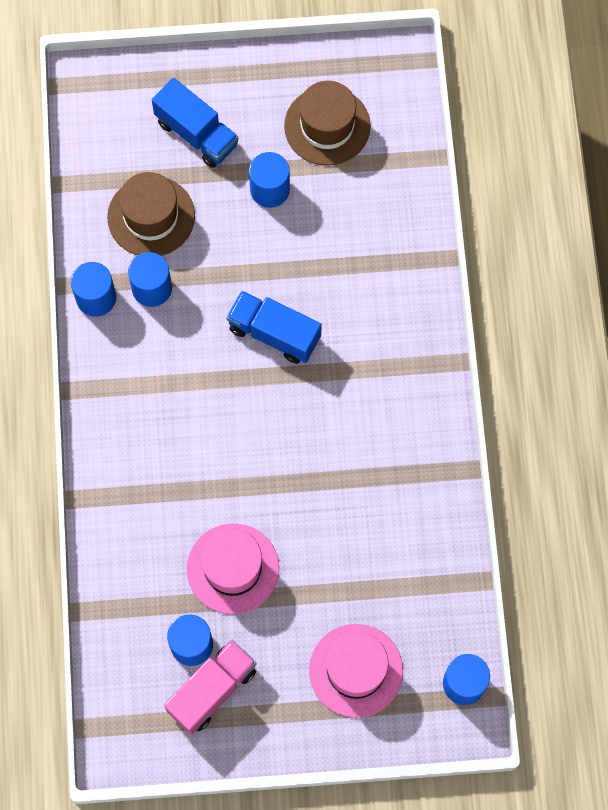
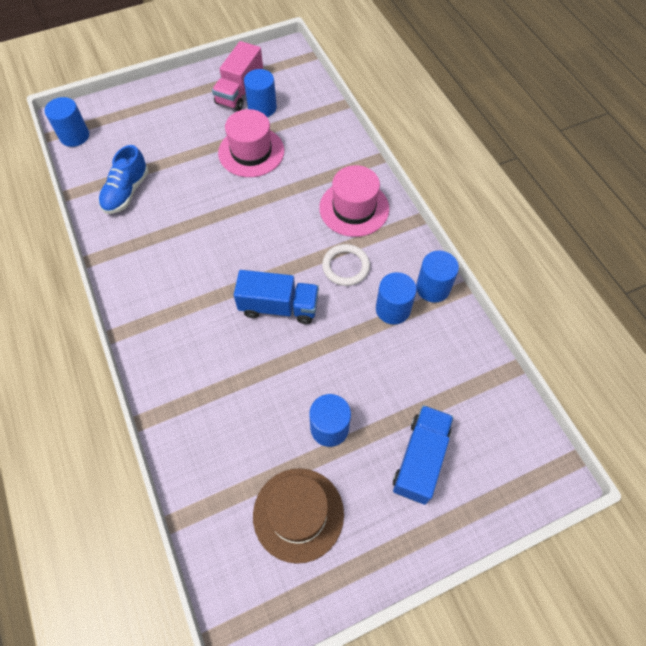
camera: 160 degrees right, 10 degrees down
brown hat [107,172,195,256] -> none
blue truck [152,78,238,168] -> blue truck turned 90 degrees clockwise [393,405,454,505]
pink hat [309,624,403,718] -> pink hat moved to [319,165,389,237]
none -> blue shoe [98,145,149,214]
none -> white ring [322,244,370,286]

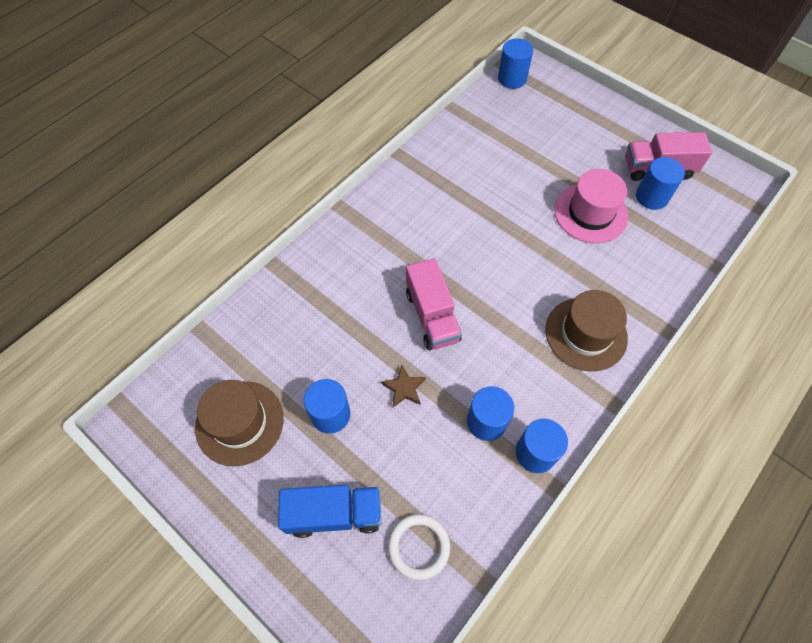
camera: 65 degrees right, 0 degrees up
blue shoe [98,145,149,214] -> none
blue truck [234,270,319,324] -> pink truck [406,258,462,350]
pink hat [319,165,389,237] -> brown hat [545,290,628,372]
white ring [322,244,370,286] -> white ring moved to [388,514,450,580]
none -> brown star [381,365,426,407]

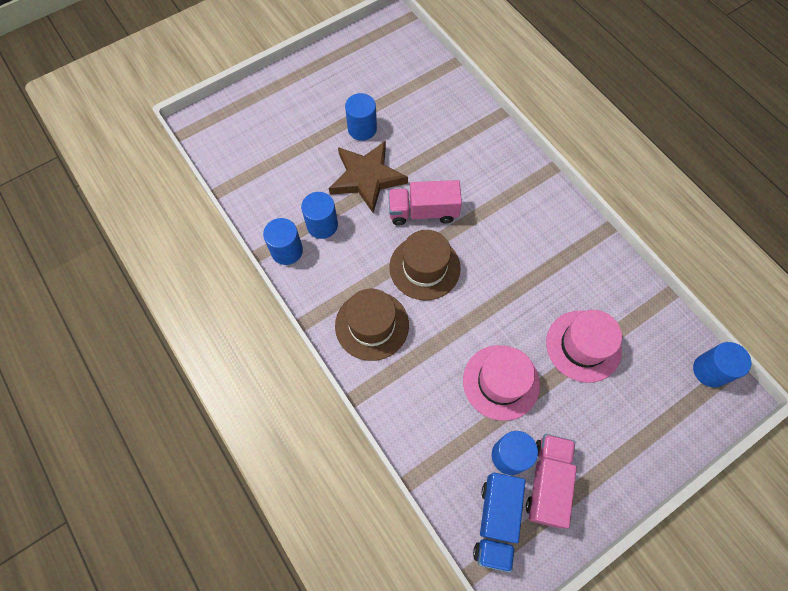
camera: 105 degrees right, 5 degrees up
brown hat [195,380,284,467] -> brown hat moved to [389,230,461,300]
blue truck [278,485,382,538] -> blue truck moved to [473,473,526,573]
brown star [381,365,426,407] -> brown star [329,141,408,213], size x2.24
white ring [388,514,450,580] -> none
none -> pink hat [546,310,622,383]

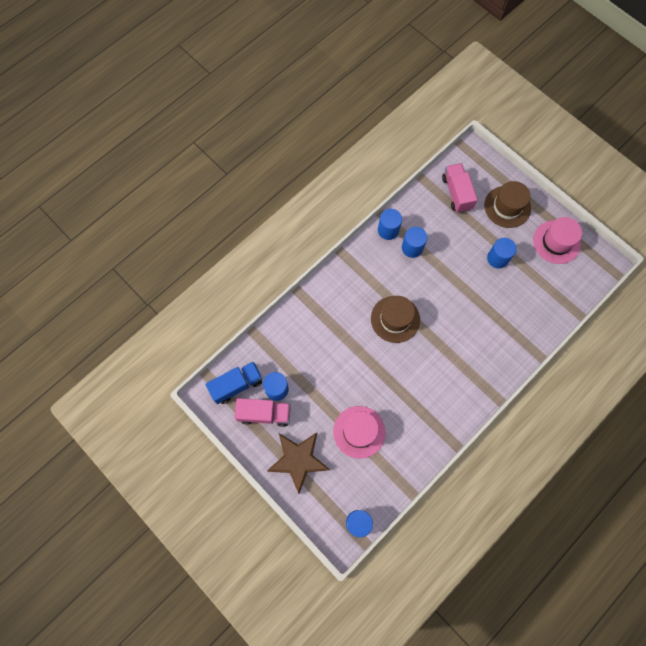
camera: 80 degrees right, 5 degrees up
brown star [329,141,408,213] -> brown star moved to [267,433,330,494]
brown hat [335,289,409,361] -> brown hat moved to [484,181,531,228]
pink truck [388,180,462,225] -> pink truck moved to [442,163,477,213]
pink hat [463,345,540,421] -> pink hat moved to [533,217,582,264]
blue truck [473,473,526,573] -> blue truck turned 150 degrees clockwise [205,361,262,404]

